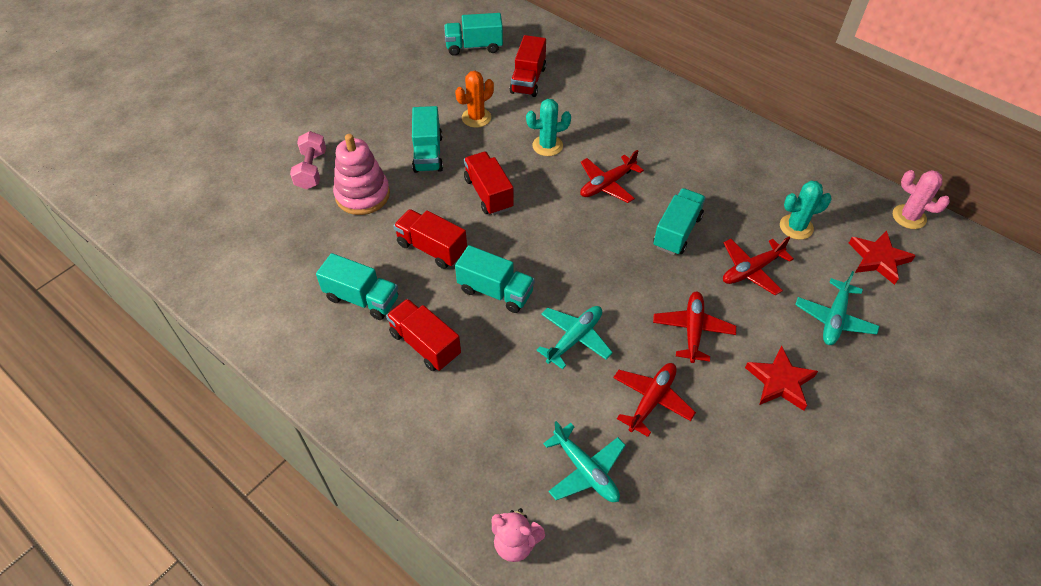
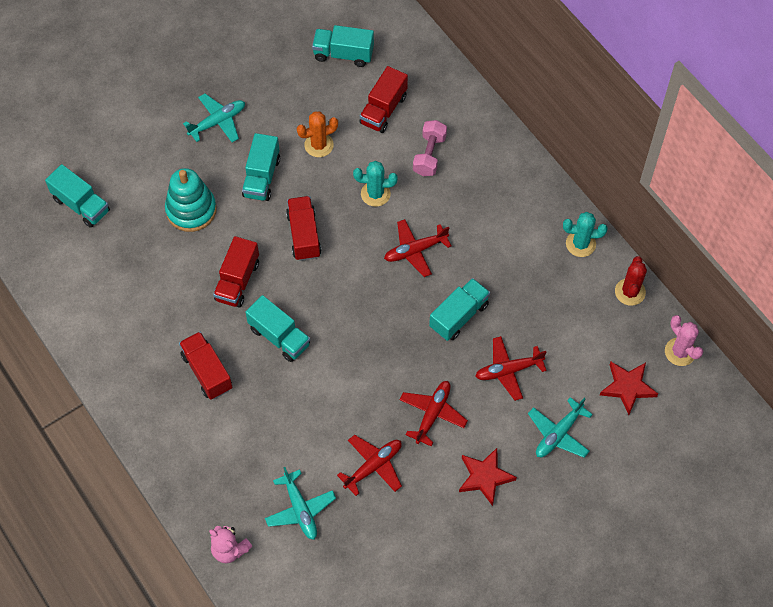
camera: 15 degrees right, 10 degrees up
pink dumbbell [290,131,326,189] -> pink dumbbell moved to [413,120,447,176]
turquoise truck [316,253,398,320] -> turquoise truck moved to [45,164,110,228]
pink stacking toy [333,134,390,215] -> turquoise stacking toy [165,168,217,232]
red truck [393,209,467,269] -> red truck turned 120 degrees counterclockwise [213,236,259,307]
turquoise plane [536,306,613,369] -> turquoise plane moved to [183,94,245,142]
turquoise cactus [780,181,832,240] -> turquoise cactus moved to [563,212,607,257]
none -> red cactus [615,256,647,306]

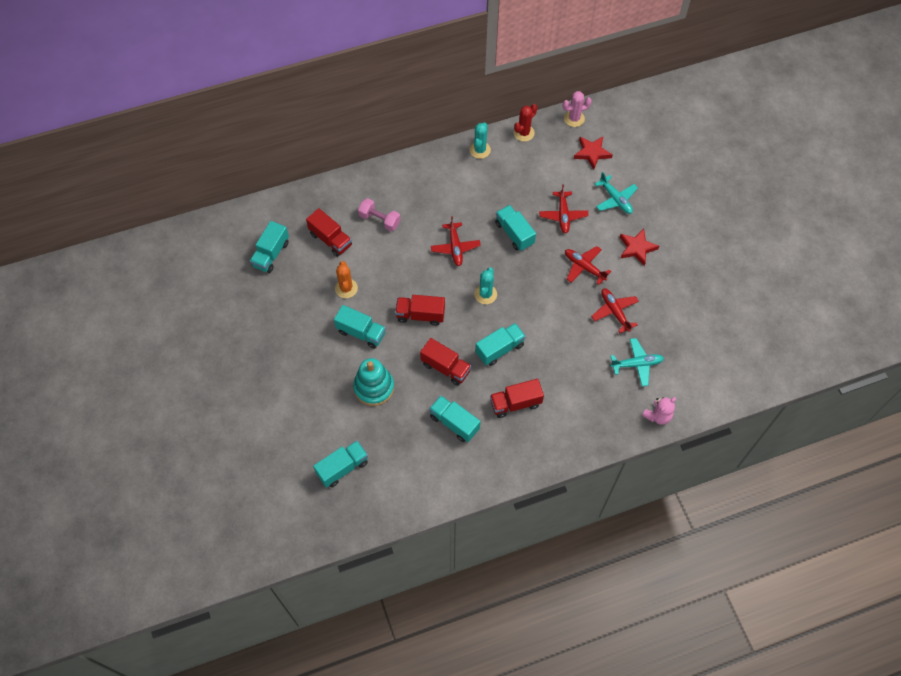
camera: 75 degrees left, 0 degrees up
turquoise plane [183,94,245,142] -> none
turquoise cactus [353,161,398,207] -> turquoise cactus moved to [474,267,497,304]
red cactus [615,256,647,306] -> red cactus turned 75 degrees counterclockwise [514,104,537,142]
none -> turquoise truck [429,395,480,442]

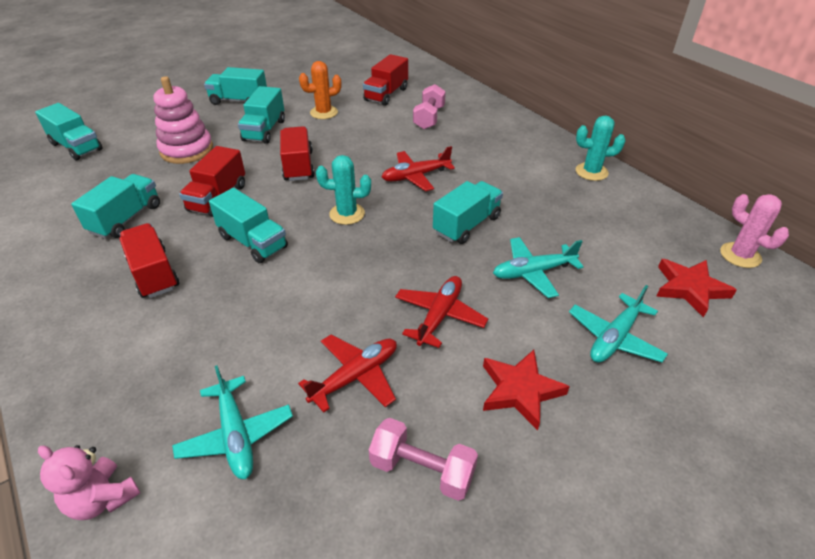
camera: 75 degrees right, 20 degrees down
turquoise truck [250,221,289,273] -> turquoise truck moved to [204,67,267,105]
turquoise stacking toy [353,358,394,406] -> pink stacking toy [153,76,213,164]
red cactus [514,104,537,142] -> none
red plane [539,184,589,234] -> turquoise plane [493,237,583,298]
none -> pink dumbbell [369,418,478,501]

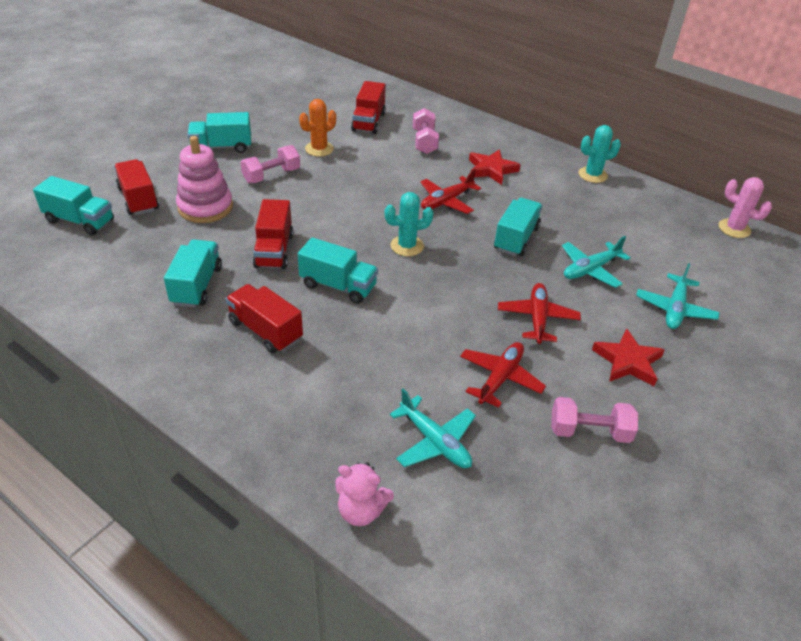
camera: 20 degrees left, 0 degrees up
turquoise truck [238,86,285,144] -> pink dumbbell [240,145,300,183]
red truck [280,126,315,181] -> red truck moved to [114,159,159,215]
red star [656,259,737,318] -> red star moved to [469,149,521,185]

